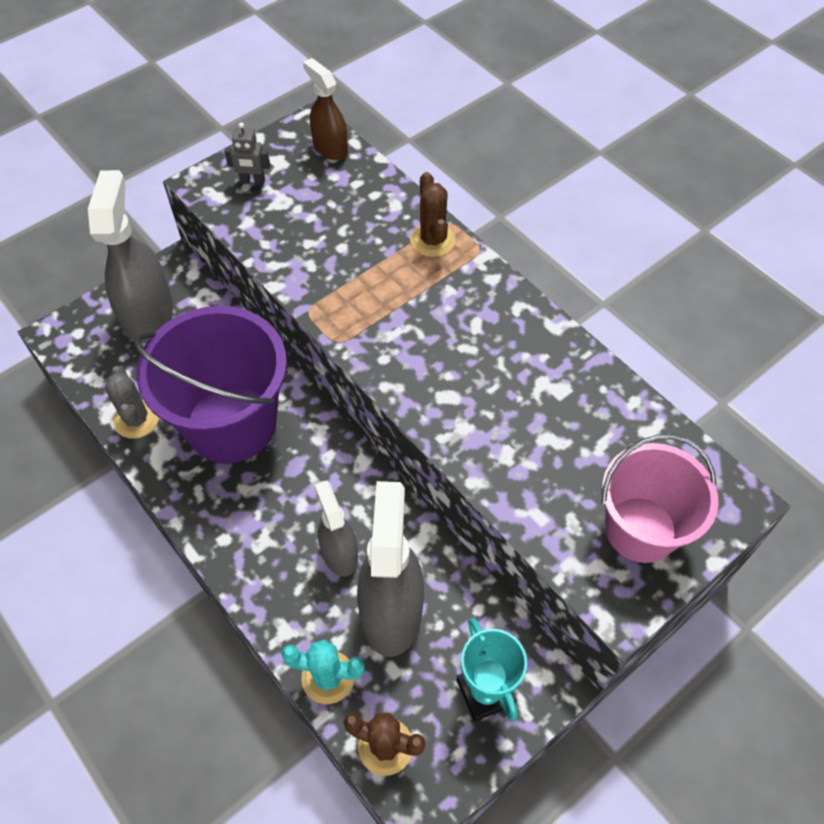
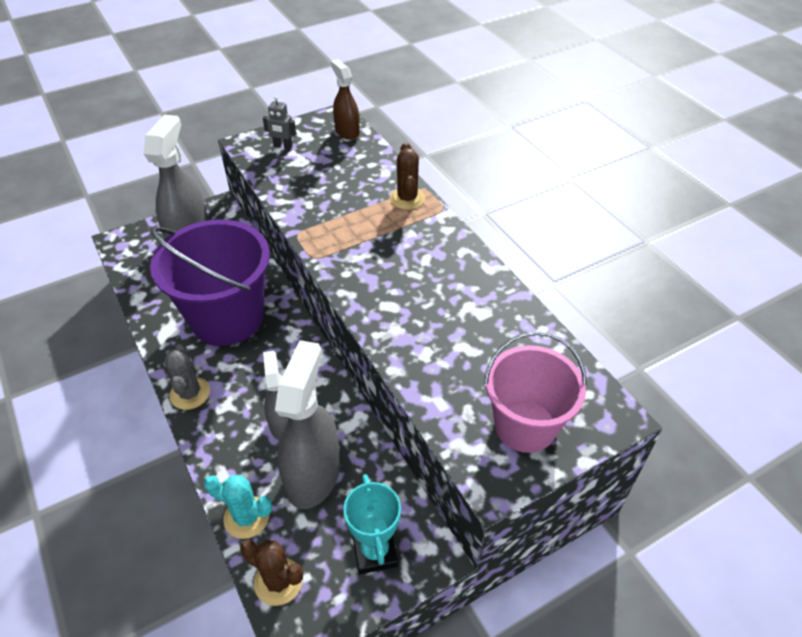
camera: 10 degrees right, 10 degrees down
grey cactus [105,366,159,439] -> grey cactus moved to [164,344,210,410]

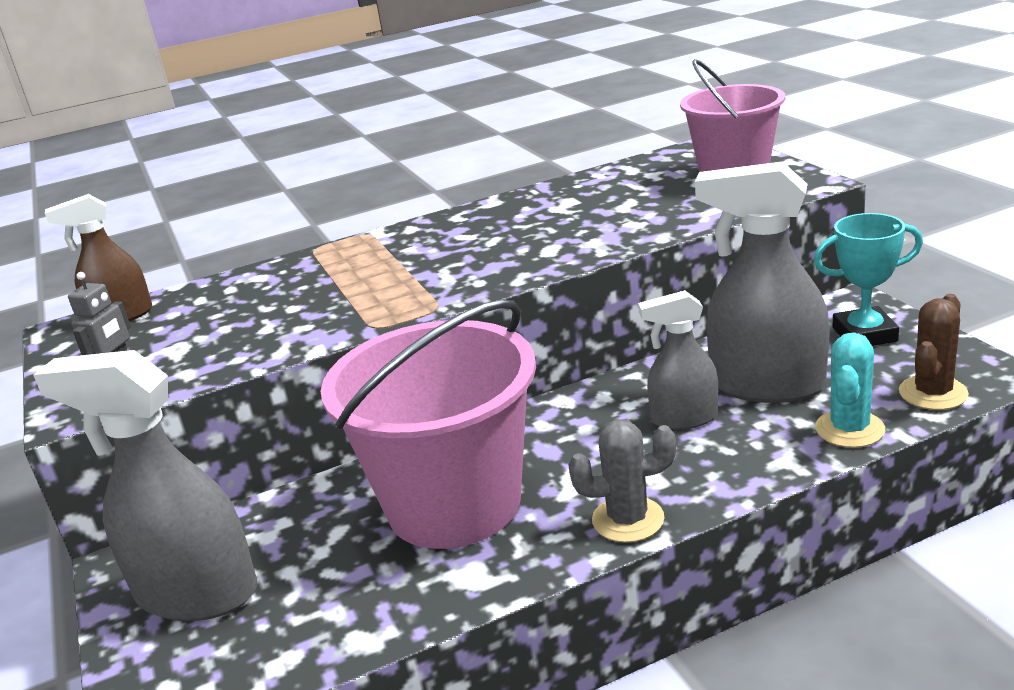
camera: 80 degrees left, 20 degrees down
purple bucket [150,219,270,346] -> pink bucket [321,299,536,549]
brown cactus [390,142,425,210] -> none

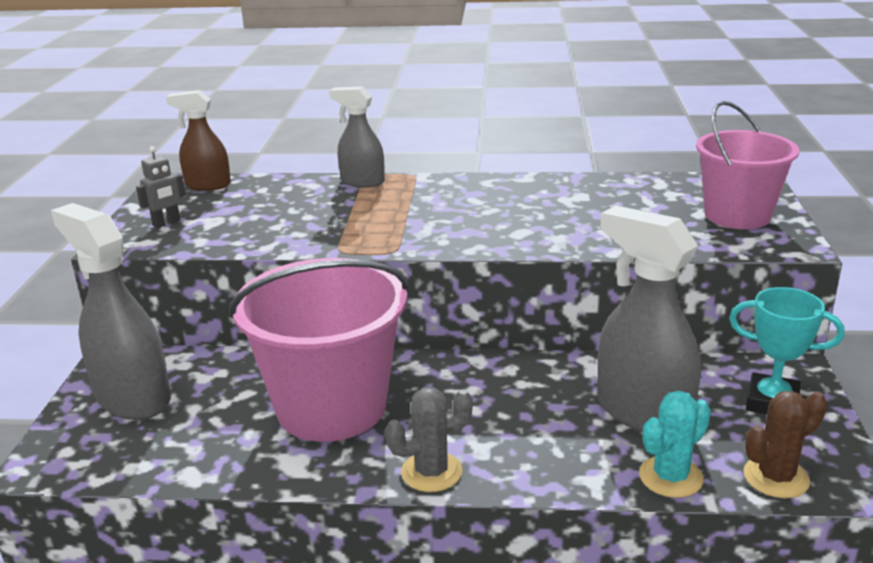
camera: 25 degrees right, 0 degrees up
grey cactus [568,419,676,543] -> grey cactus turned 45 degrees counterclockwise [385,388,473,492]
grey spray bottle [638,290,718,430] -> grey spray bottle moved to [329,87,385,188]

